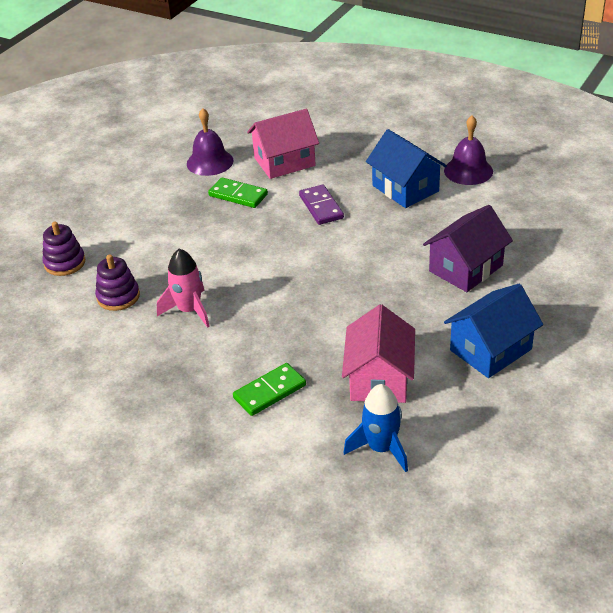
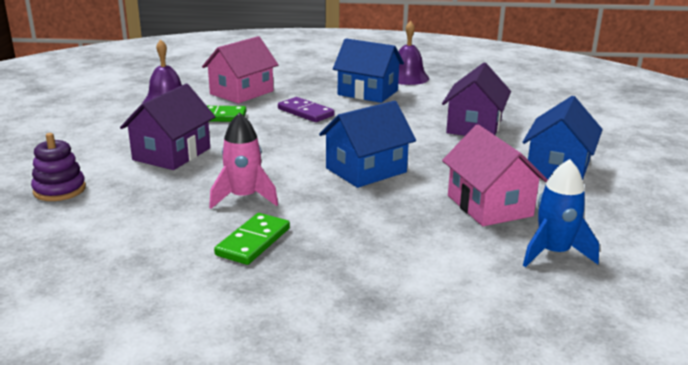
camera: 30 degrees left, 15 degrees down
purple stacking toy [95,254,140,311] -> none
green domino [233,363,306,416] -> green domino moved to [214,213,290,265]
none -> purple house [120,84,215,170]
none -> blue house [319,101,416,188]

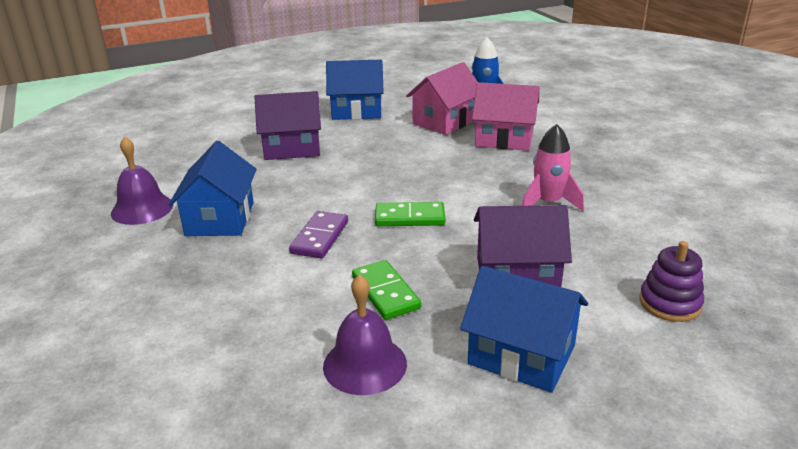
camera: 115 degrees left, 5 degrees up
pink house [202,36,278,104] -> pink house moved to [472,82,540,151]
green domino [214,213,290,265] -> green domino moved to [375,202,445,226]
blue house [319,101,416,188] -> blue house moved to [460,266,588,392]

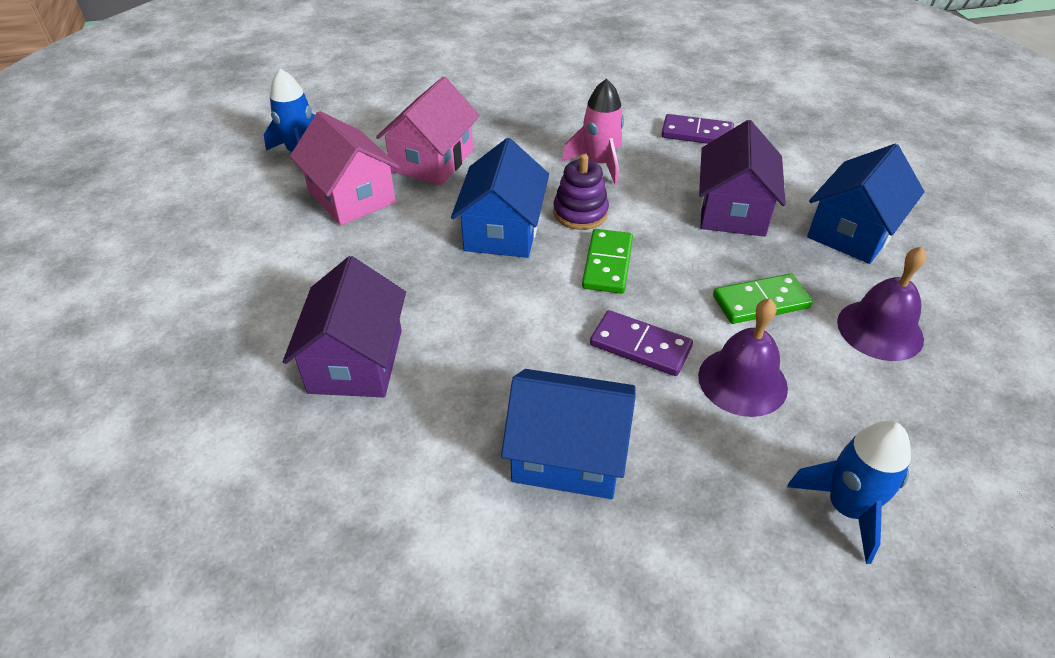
camera: 80 degrees left, 15 degrees up
purple bell [111,136,173,225] -> purple bell moved to [698,298,788,417]
blue house [326,59,384,120] -> blue house moved to [451,138,549,258]
purple stacking toy [639,241,704,322] -> purple stacking toy moved to [553,154,609,230]
none -> purple domino [662,114,734,144]
none -> blue rocket [787,421,911,564]

